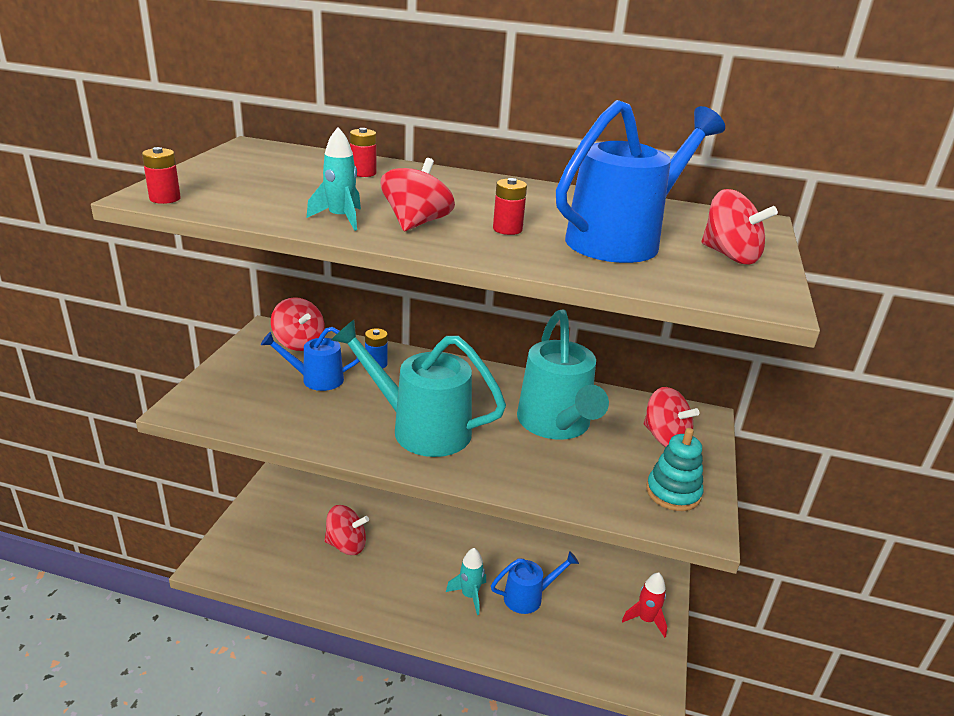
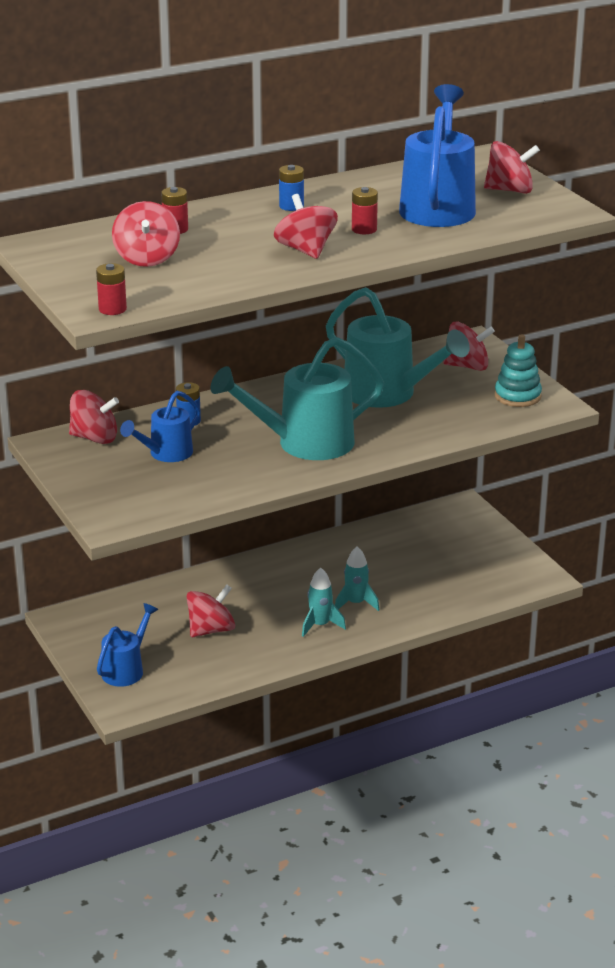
camera: 40 degrees left, 0 degrees up
turquoise rocket [306,127,361,231] -> turquoise rocket moved to [302,568,346,637]
blue watering can [491,551,579,614] -> blue watering can moved to [97,603,158,687]
red rocket [622,572,667,638] -> none
none -> red spinning top [112,201,180,267]
none -> blue battery [279,165,304,211]

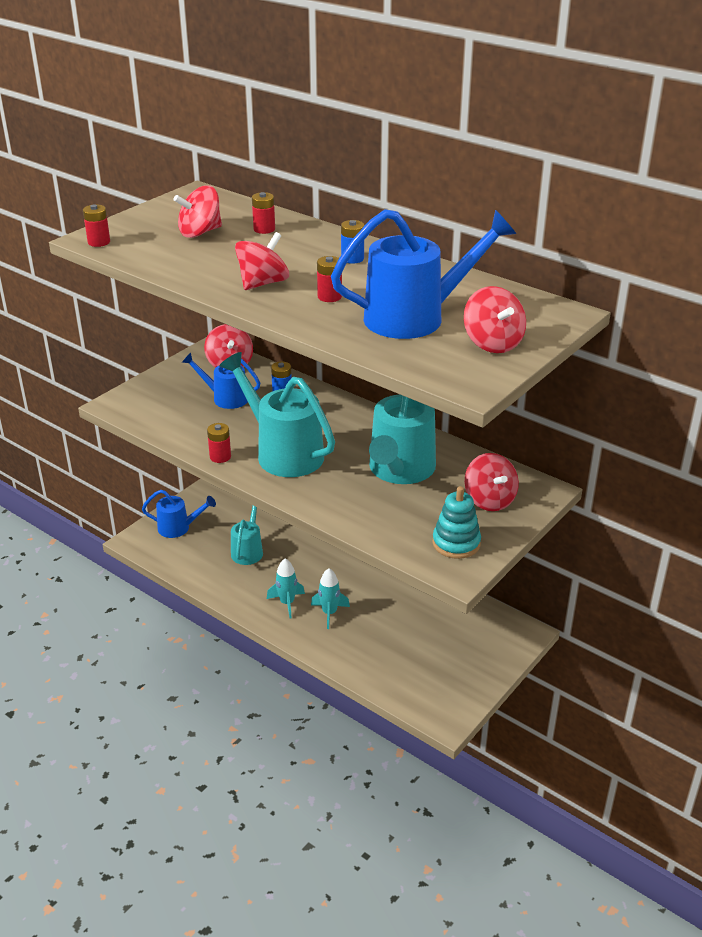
camera: 65 degrees right, 5 degrees up
red spinning top [186,584,235,637] -> turquoise watering can [231,506,263,565]
none -> red battery [207,423,231,463]

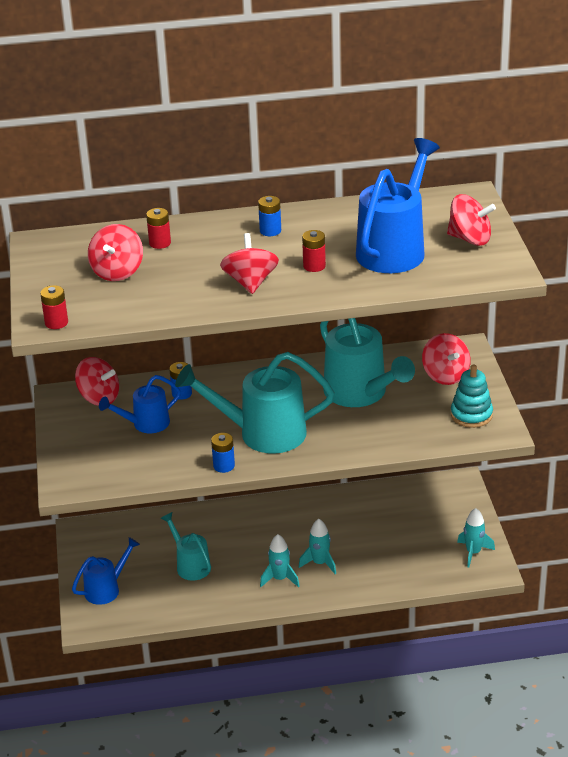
camera: 45 degrees left, 0 degrees up
red battery [207,423,231,463] -> blue battery [211,433,235,473]
red spinning top [464,453,519,511] -> red spinning top turned 45 degrees clockwise [422,333,471,385]
none -> turquoise rocket [457,508,495,567]

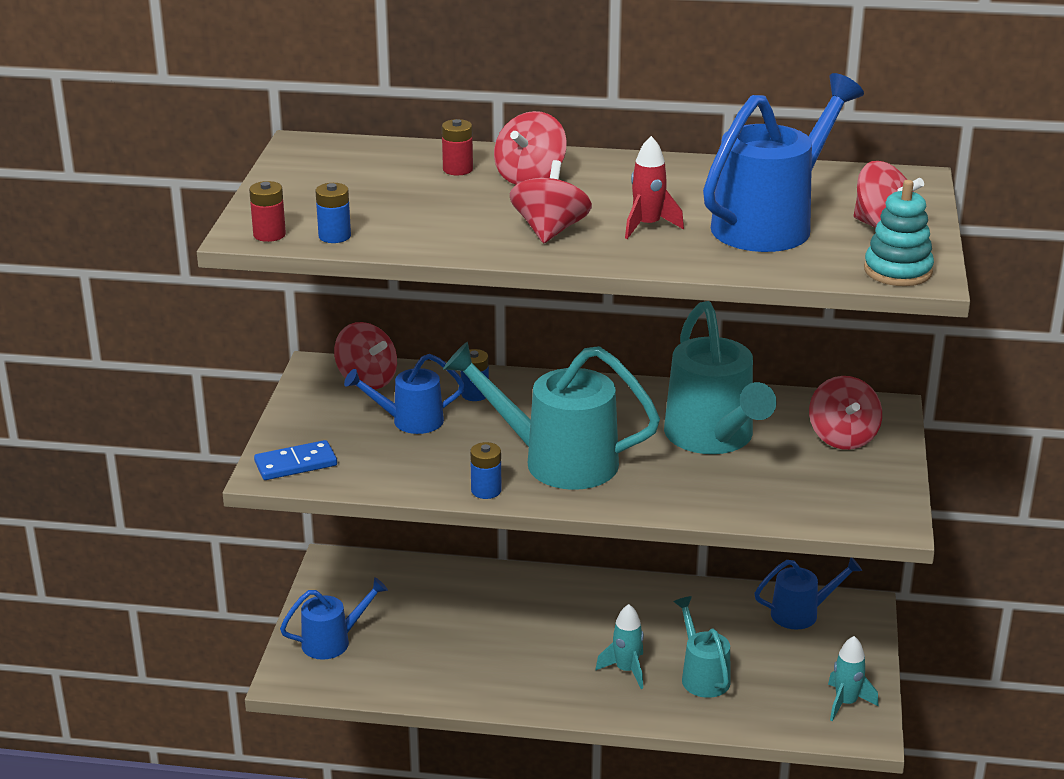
camera: 15 degrees right, 5 degrees down
red spinning top [88,224,143,281] -> red spinning top moved to [494,111,566,185]
turquoise watering can [160,512,211,581] -> turquoise watering can moved to [674,596,731,698]
blue battery [258,196,281,236] -> blue battery moved to [315,183,351,243]
turquoise rocket [260,534,299,587] -> none
red battery [302,230,326,272] -> red rocket [625,136,684,239]
turquoise stacking toy [451,364,493,428] -> turquoise stacking toy moved to [864,180,934,286]
none -> blue domino [254,440,337,480]
none -> blue watering can [754,558,862,630]

